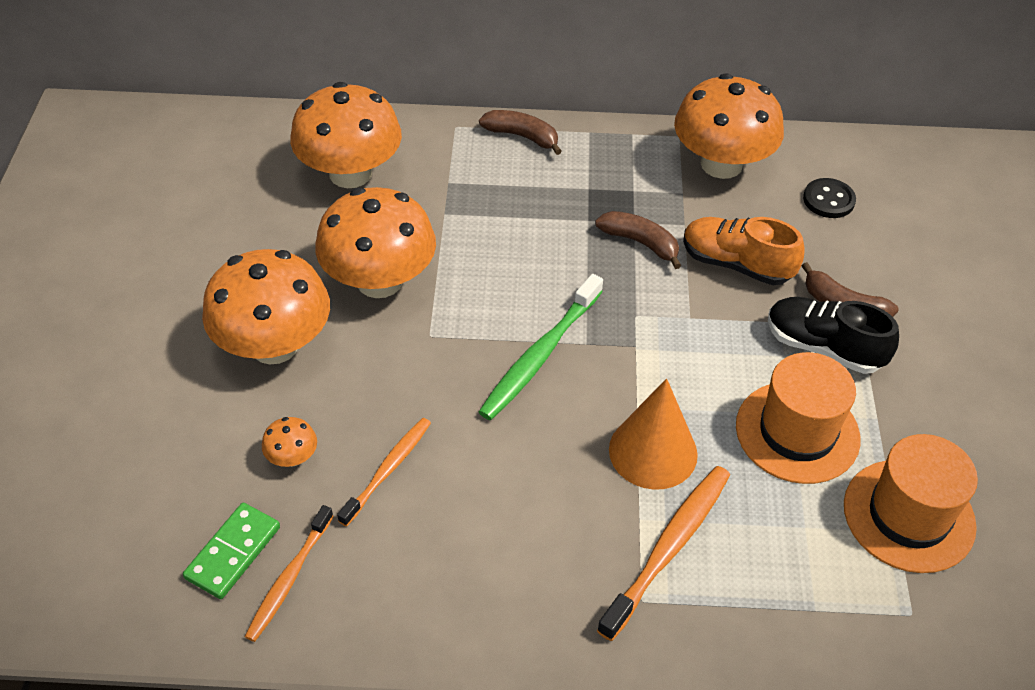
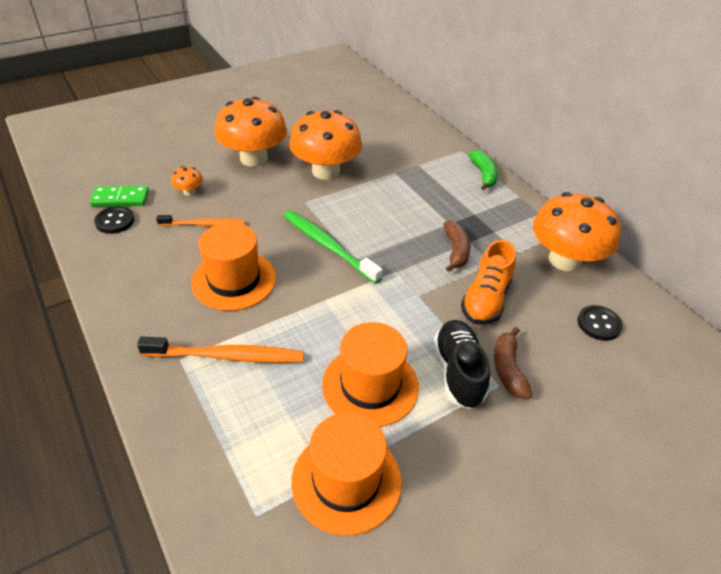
camera: 55 degrees right, 5 degrees down
orange toothbrush [245,505,333,642] -> black button [94,206,135,234]
orange mushroom [290,82,402,188] -> none
brown banana [479,110,562,155] -> green banana [469,150,498,190]
green toothbrush [479,274,603,420] -> green toothbrush turned 45 degrees clockwise [283,210,383,284]
orange cone [609,378,698,490] -> none
orange shoe [683,217,805,285] -> orange shoe turned 150 degrees counterclockwise [461,240,516,325]
none -> orange hat [191,223,276,311]

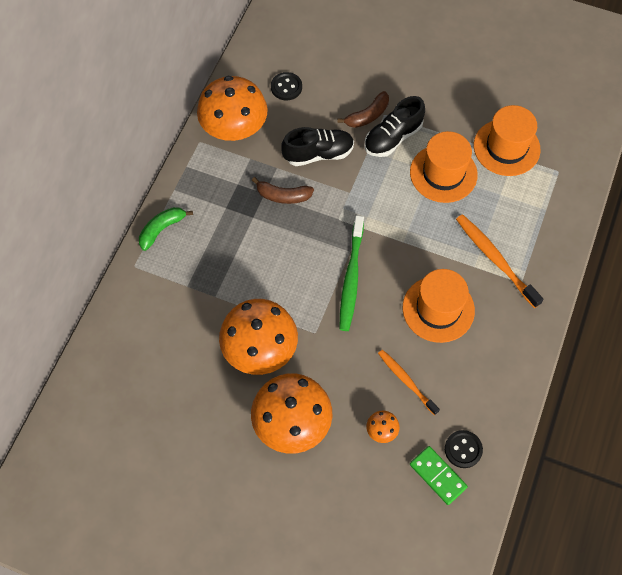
camera: 125 degrees left, 20 degrees up
brown banana [443,221,471,272] -> brown banana turned 135 degrees counterclockwise [252,177,314,204]
orange shoe [461,240,516,325] -> black shoe [281,127,354,166]

